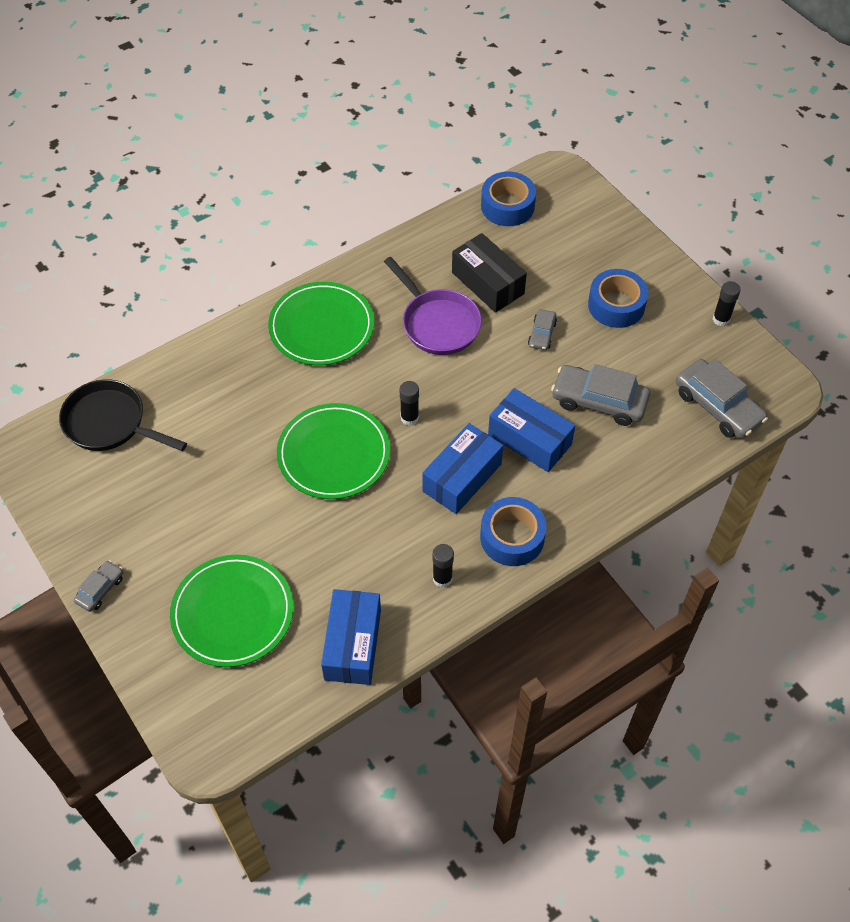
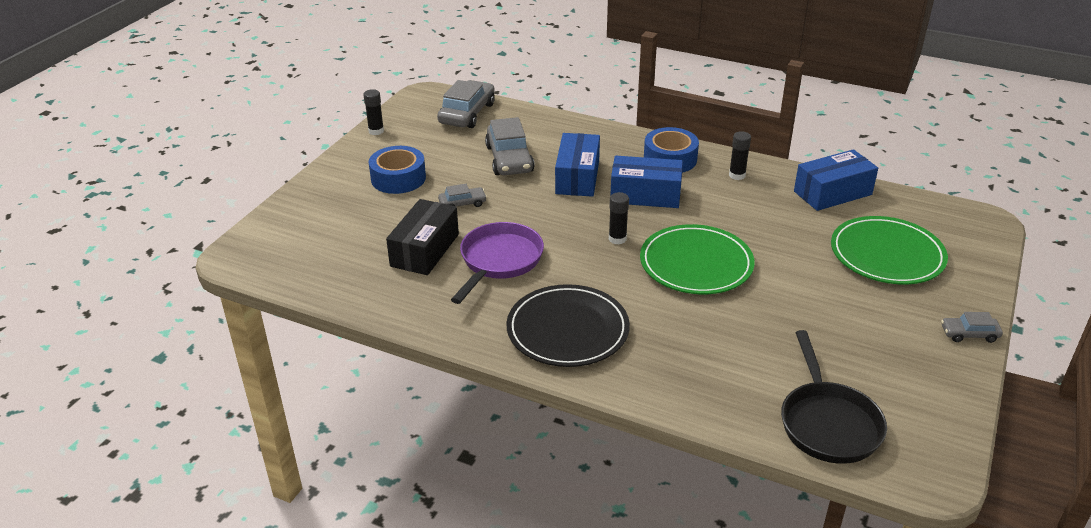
camera: 120 degrees left, 20 degrees down
green plate [268,282,374,365] -> black plate [506,284,630,367]
blue tape [481,172,536,226] -> none

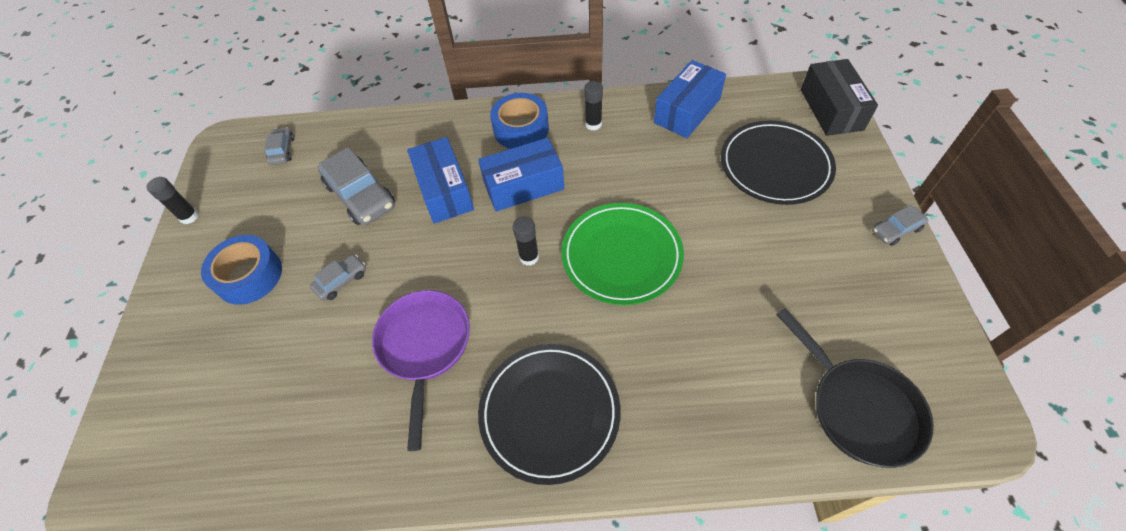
camera: 25 degrees left, 20 degrees up
black box [386,199,459,275] -> black box moved to [801,59,878,136]
grey car [437,80,495,128] -> grey car [264,127,294,165], size x0.52
green plate [831,216,948,285] -> black plate [721,120,836,205]

